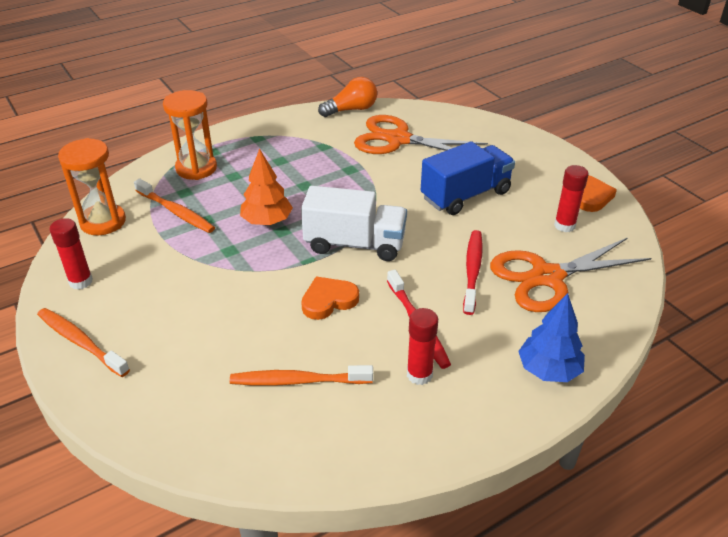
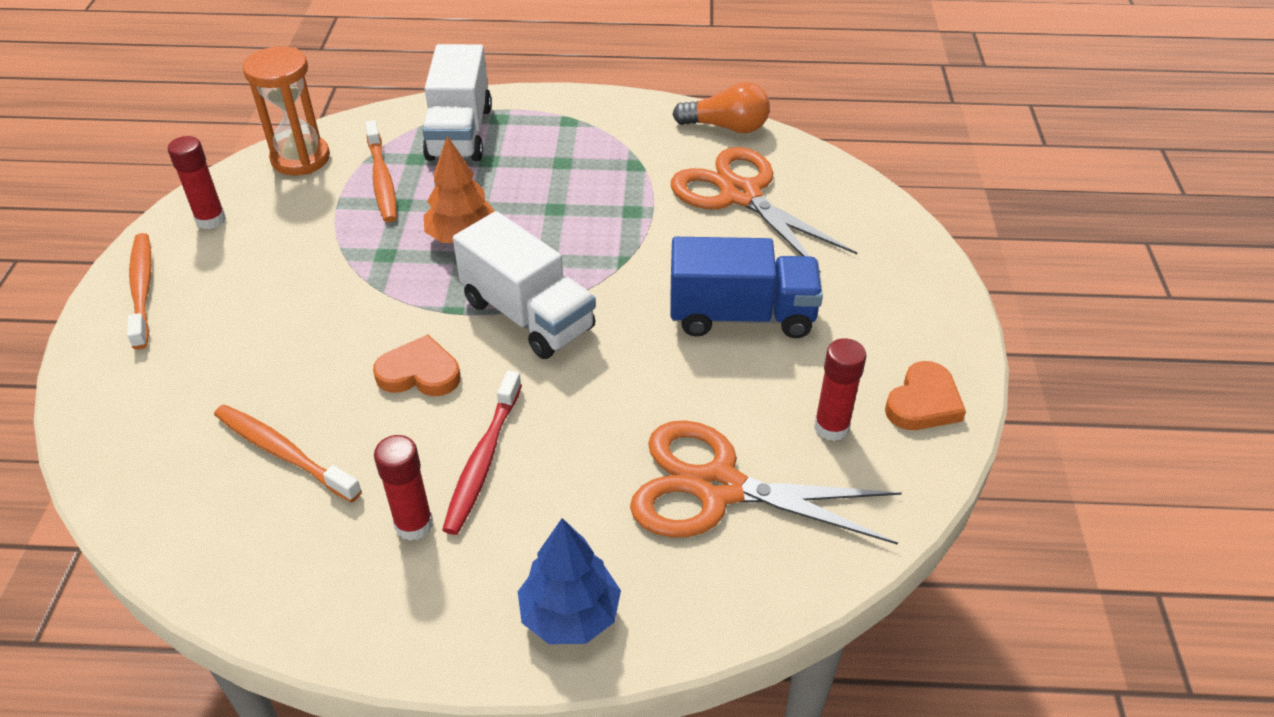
camera: 35 degrees right, 5 degrees up
orange hourglass [163,90,217,180] -> white truck [422,44,492,161]
red toothbrush [463,230,483,315] -> none

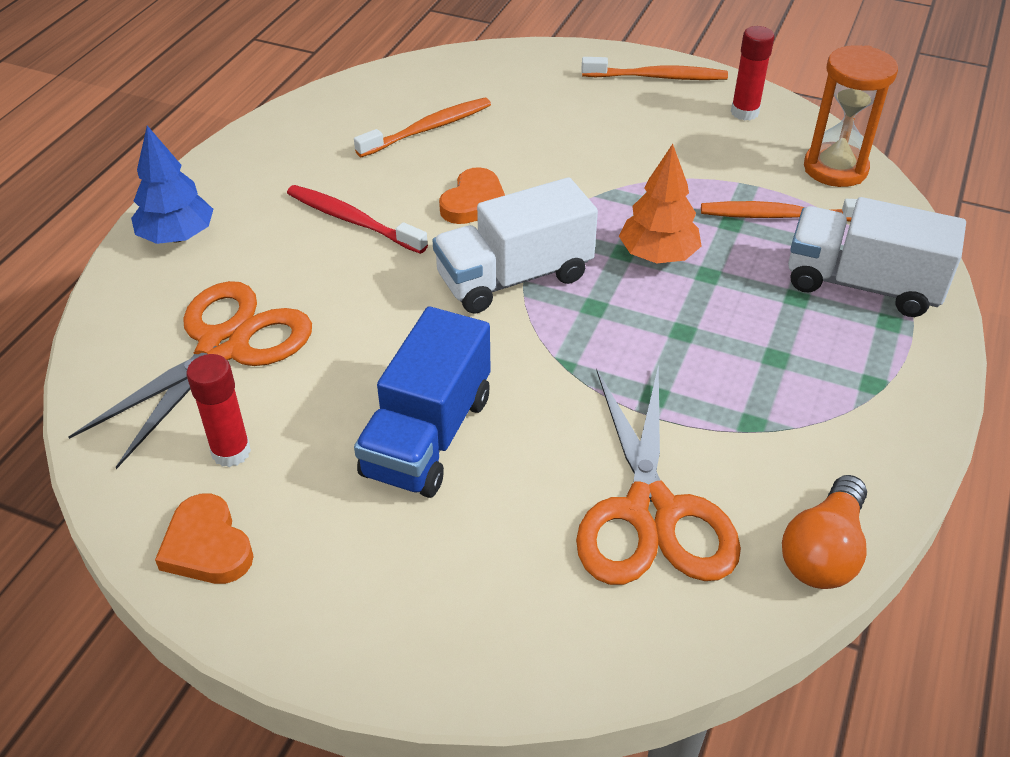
camera: 110 degrees right, 0 degrees up
red glue stick [374,435,433,541] -> none
orange scissors [671,147,857,273] -> orange scissors turned 105 degrees clockwise [576,364,741,585]

